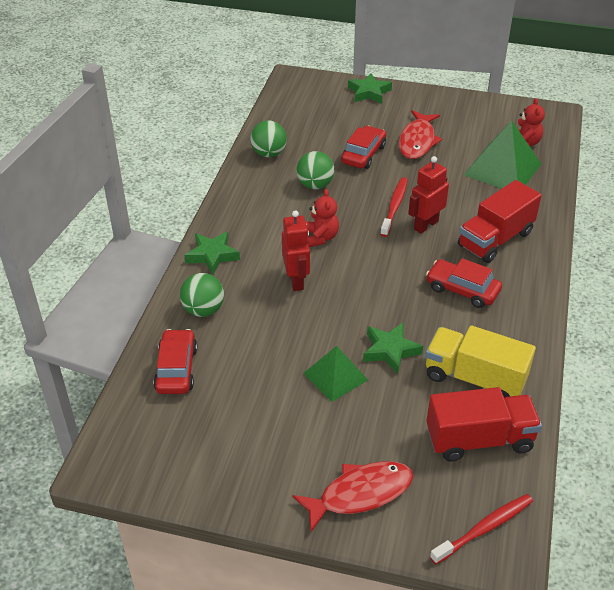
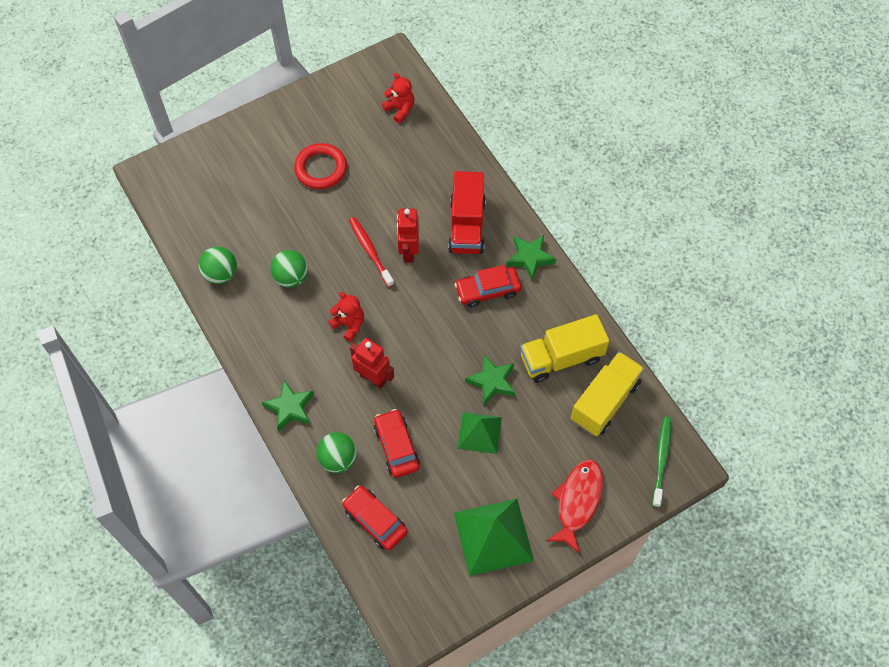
camera: 45 degrees left, 20 degrees up
red car [341,126,386,169] -> red car moved to [374,409,420,478]
green star [348,73,392,104] -> green star moved to [506,235,556,281]
red fish [399,110,442,159] -> red ring [294,143,347,189]
red truck [426,387,542,462] -> yellow truck [571,352,645,436]
red toothbrush [430,494,533,564] -> green toothbrush [652,417,671,507]
green pyramid [464,120,541,188] -> green pyramid moved to [454,499,534,576]

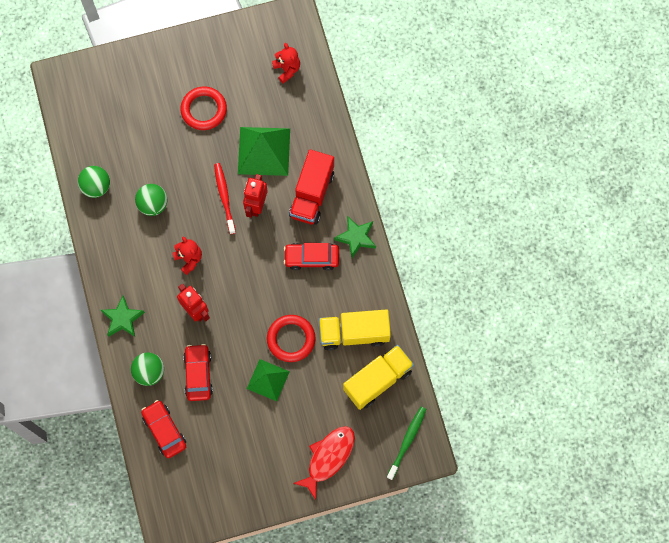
camera: 15 degrees right, 10 degrees up
green pyramid [454,499,534,576] -> green pyramid moved to [238,127,290,176]
green star [465,355,515,406] -> red ring [267,315,316,362]

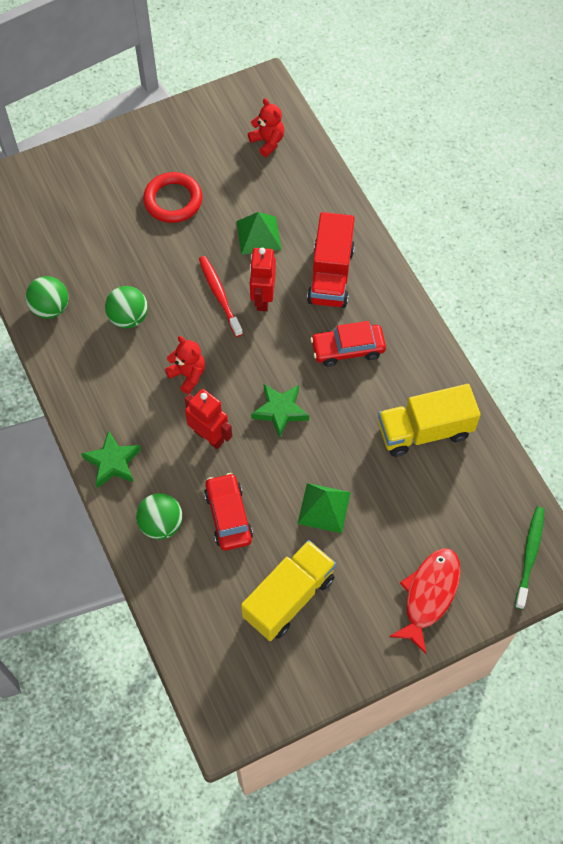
camera: 10 degrees left, 10 degrees down
red car [141,400,186,458] -> none
green pyramid [238,127,290,176] -> green pyramid [236,212,282,255], size x0.62
red ring [267,315,316,362] -> none
green star [334,216,376,258] -> green star moved to [251,384,309,439]
yellow truck [343,345,414,410] -> yellow truck moved to [241,540,336,641]

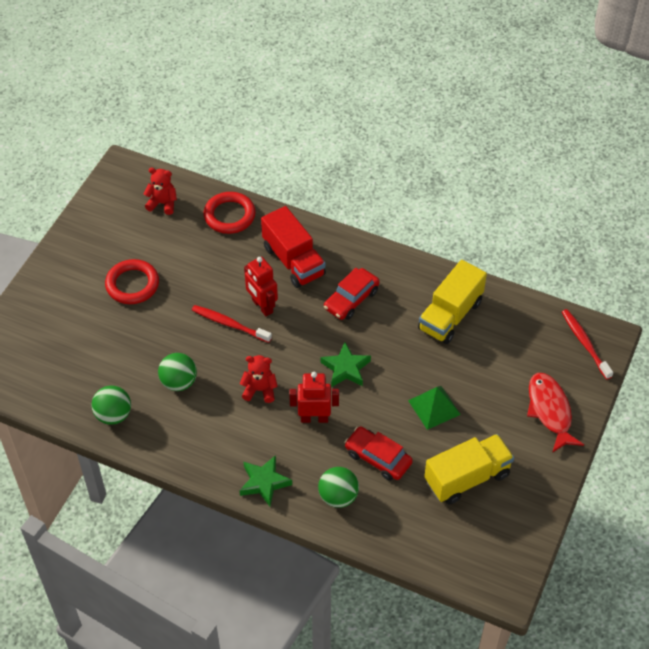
camera: 40 degrees left, 10 degrees down
green pyramid [236,212,282,255] -> none
yellow truck [241,540,336,641] -> yellow truck turned 60 degrees clockwise [424,434,514,505]
green toothbrush [515,507,545,609] -> red toothbrush [562,309,613,380]
none -> red ring [204,192,256,234]

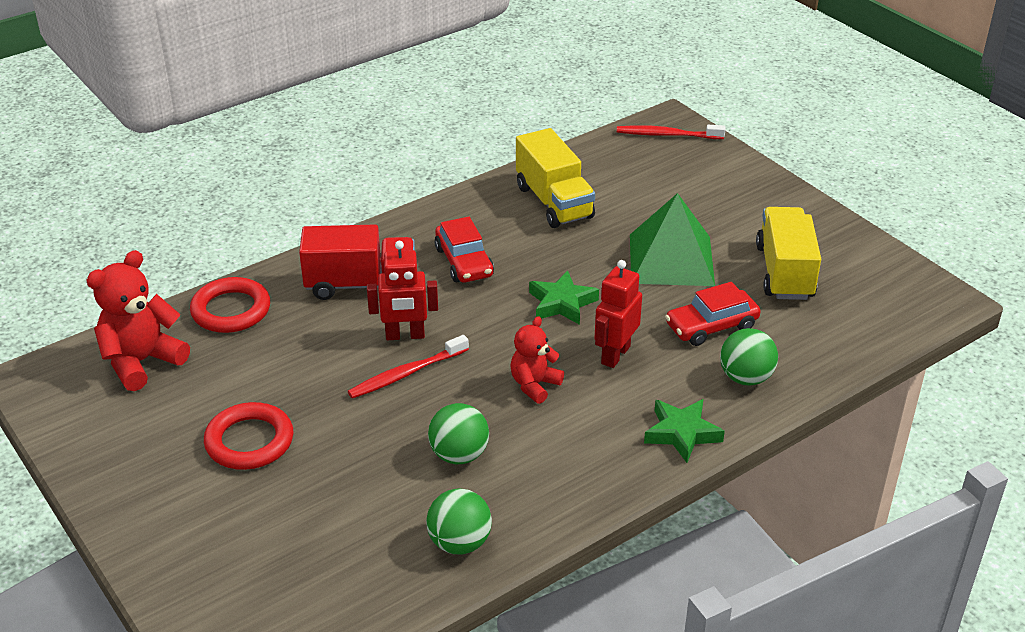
camera: 60 degrees left, 15 degrees down
red teddy bear [143,168,177,215] -> red teddy bear [86,250,190,391], size x1.62
green pyramid [408,386,461,430] -> green pyramid [630,193,715,286], size x1.60
red fish [527,373,584,453] -> none

